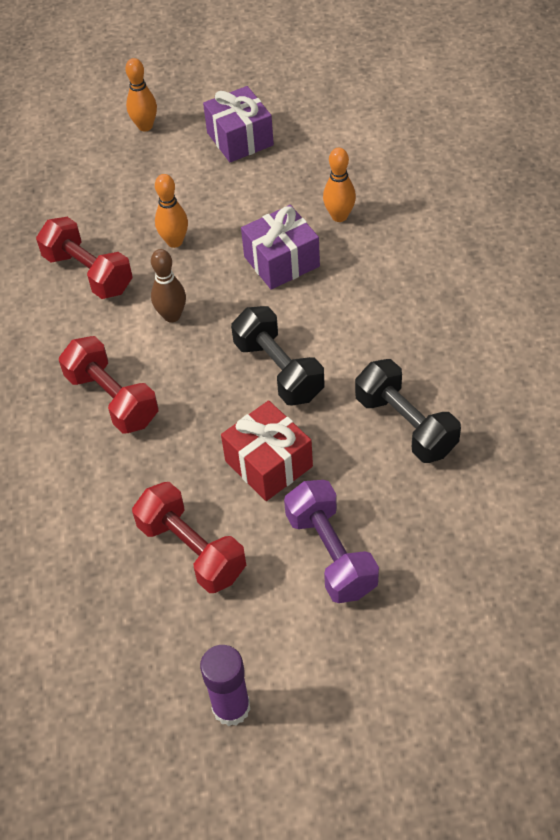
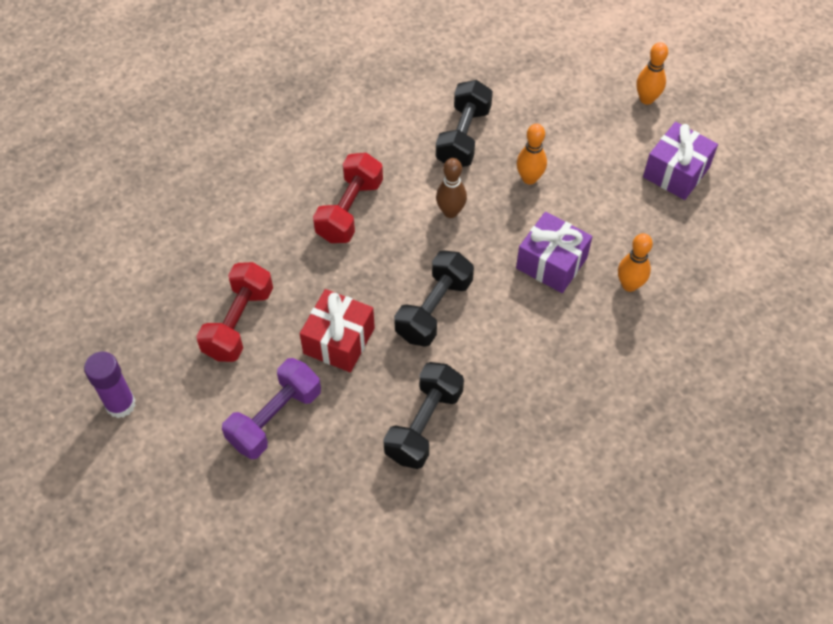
camera: 60 degrees right, 5 degrees up
red dumbbell [36,217,133,299] -> black dumbbell [436,80,493,167]

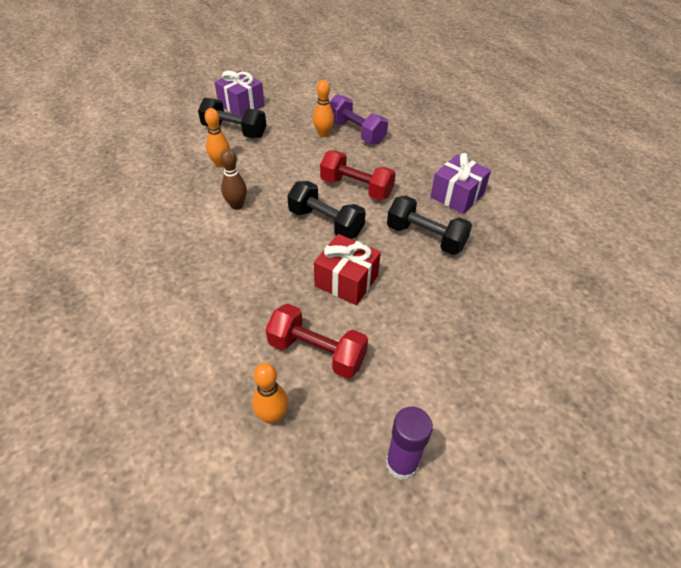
camera: 85 degrees left, 10 degrees down
purple dumbbell [222,358,321,459] -> purple dumbbell moved to [329,94,388,145]
red dumbbell [313,153,383,243] -> red dumbbell moved to [320,150,396,200]
black dumbbell [436,80,493,167] -> black dumbbell moved to [198,98,266,138]
purple gift [516,212,592,293] -> purple gift moved to [430,153,491,214]
orange bowling pin [636,42,668,105] -> orange bowling pin moved to [252,363,288,424]

